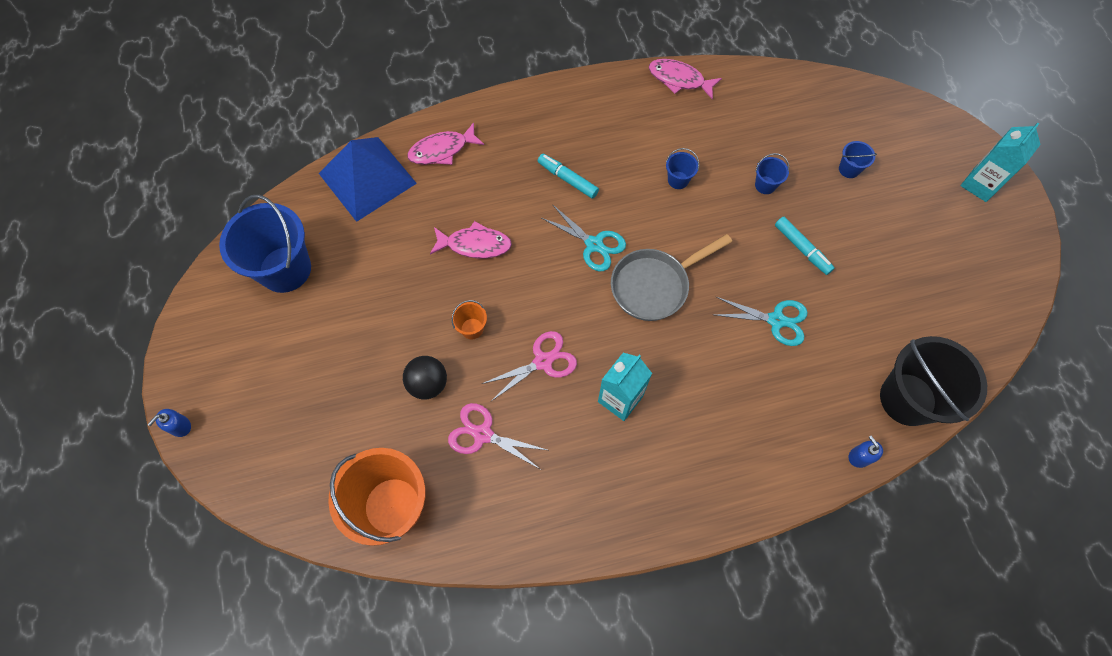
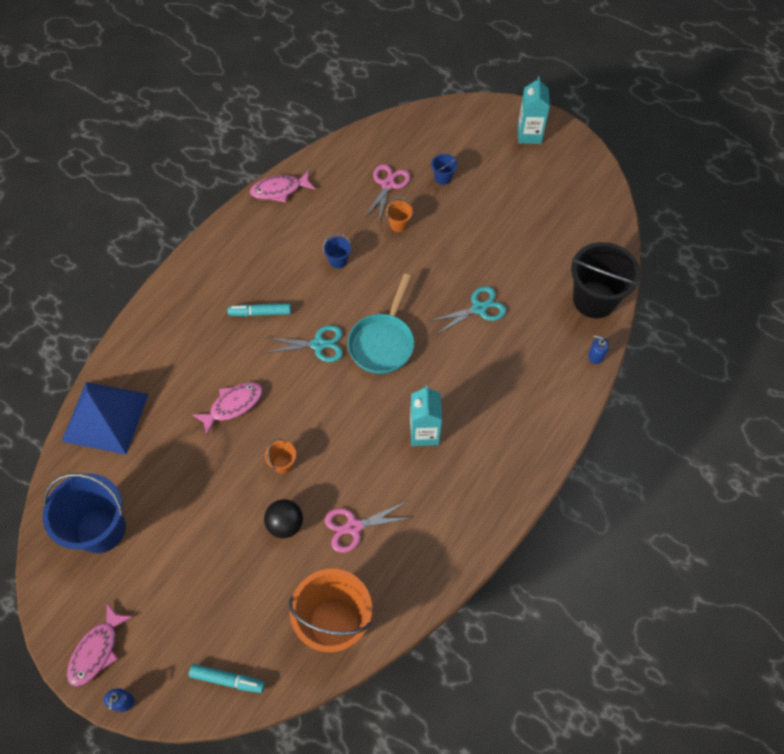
camera: 40 degrees left, 5 degrees down
pink fish [407,122,484,165] -> pink fish moved to [67,603,133,687]
pink scissors [482,331,577,400] -> pink scissors moved to [364,164,410,221]
grey pan [611,234,732,321] -> turquoise pan [347,274,414,374]
blue bucket [755,153,789,194] -> orange bucket [386,197,413,232]
turquoise marker [775,217,835,275] -> turquoise marker moved to [189,664,265,693]

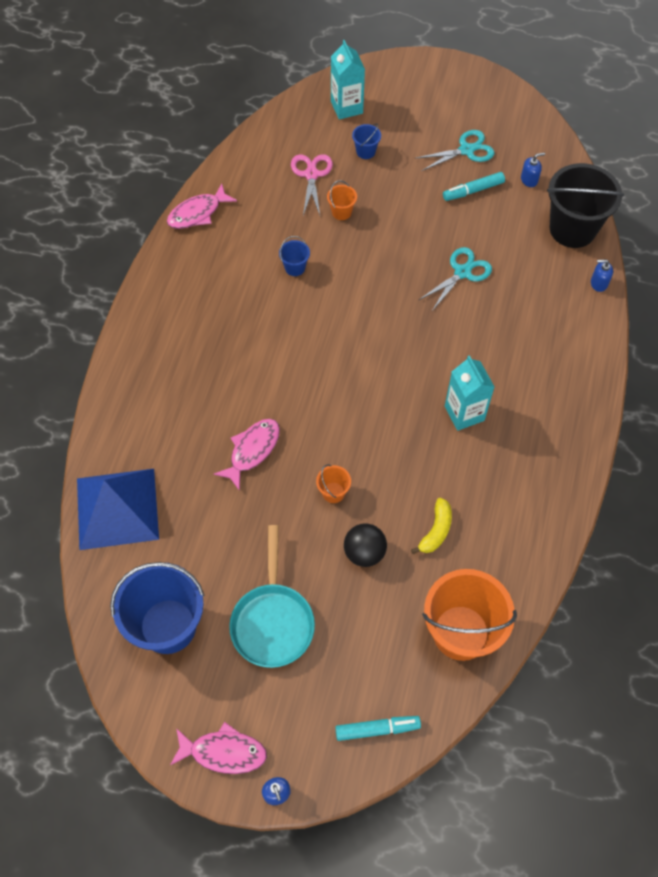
camera: 20 degrees left, 0 degrees up
pink fish [67,603,133,687] -> pink fish turned 90 degrees counterclockwise [170,722,267,774]
turquoise marker [228,303,291,316] -> turquoise marker moved to [443,172,505,201]
turquoise scissors [266,325,343,362] -> turquoise scissors moved to [416,130,494,171]
pink scissors [325,501,410,553] -> yellow banana [411,498,452,554]
turquoise pan [347,274,414,374] -> turquoise pan moved to [229,525,315,668]
turquoise carton [518,76,550,144] -> turquoise carton moved to [331,40,365,120]
none -> blue soap dispenser [521,153,545,187]

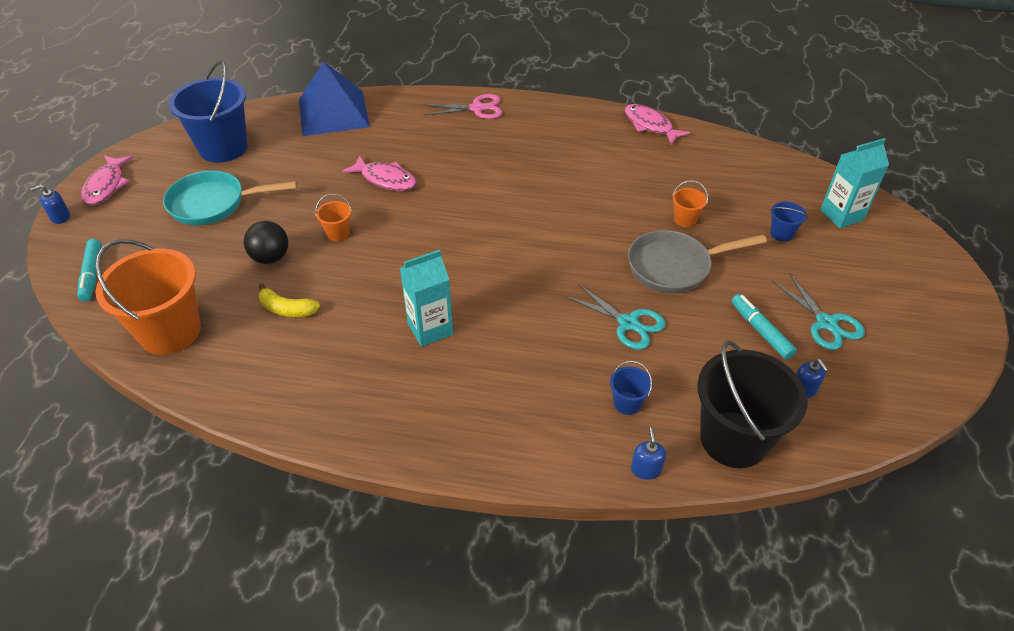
camera: 85 degrees right, 15 degrees down
blue bucket [279,236,310,276] -> blue bucket moved to [610,361,653,415]
pink scissors [291,154,333,216] -> pink scissors moved to [423,94,502,119]
none -> grey pan [628,230,767,293]

